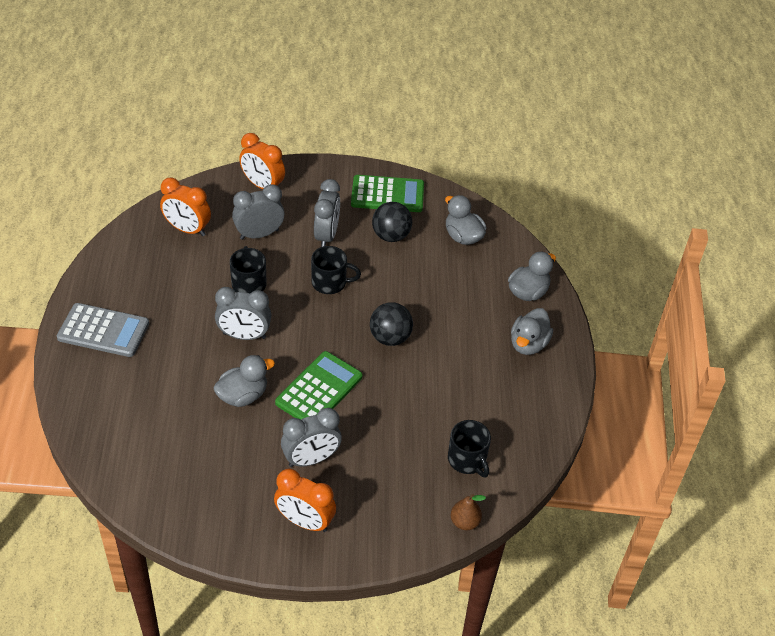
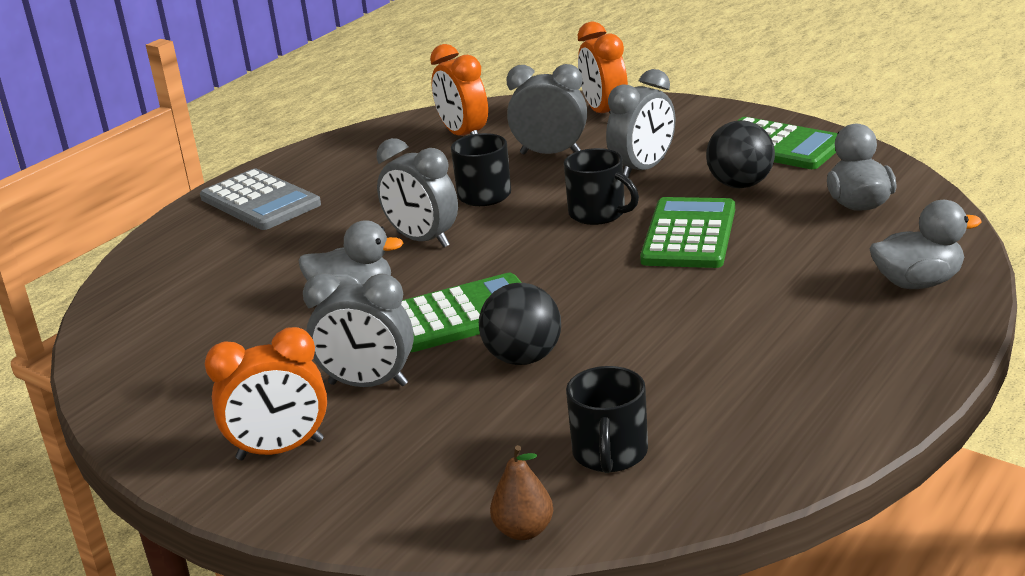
camera: 40 degrees right, 20 degrees down
orange clock [274,469,336,532] -> orange clock turned 75 degrees counterclockwise [205,327,327,460]
black ball [370,302,413,346] -> black ball moved to [479,283,561,365]
grey duck [511,308,553,355] -> none
none -> green calculator [640,197,735,268]

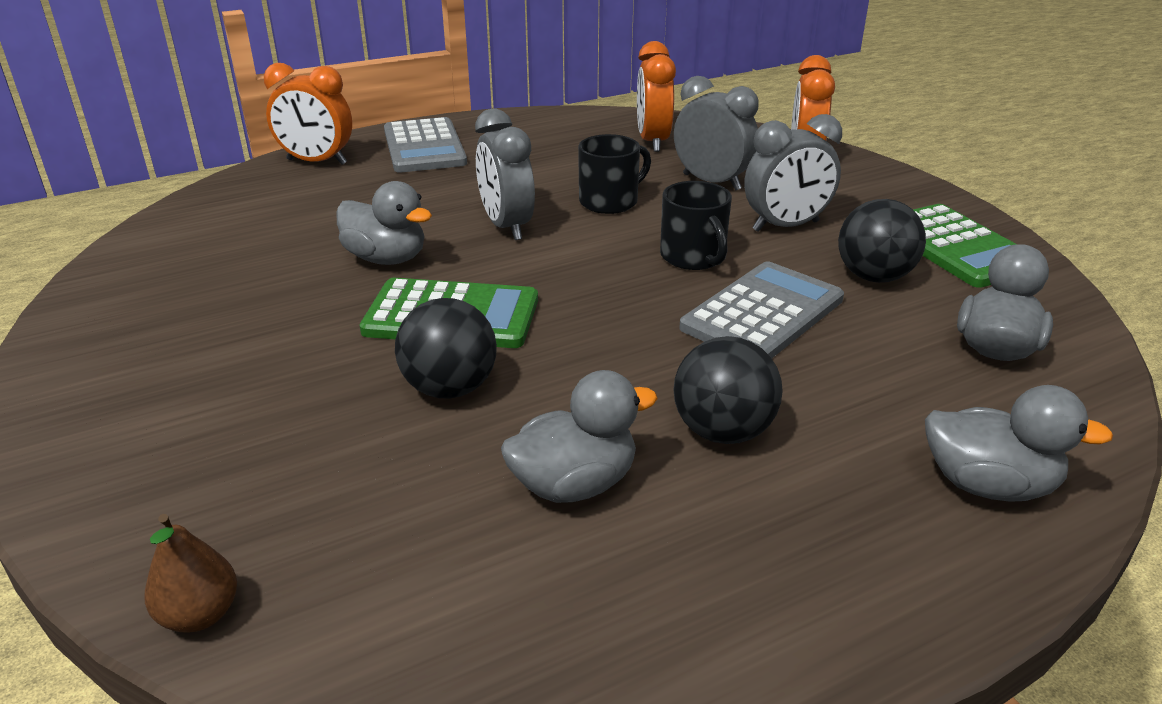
camera: 25 degrees right, 5 degrees up
orange clock [205,327,327,460] -> orange clock moved to [264,63,352,165]
grey clock [303,273,414,387] -> none
black mug [566,366,648,473] -> none
green calculator [640,197,735,268] -> grey calculator [679,261,844,358]
none -> grey duck [501,370,658,503]
none -> black ball [673,336,783,444]

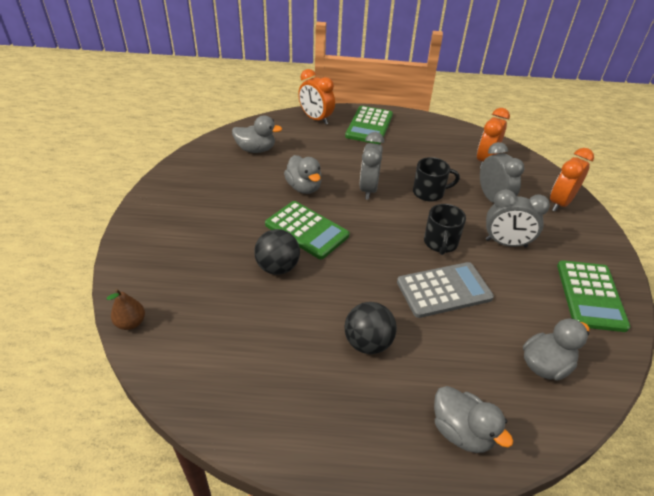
camera: 30 degrees right, 10 degrees up
grey calculator [384,117,467,173] -> green calculator [345,106,393,144]
grey duck [501,370,658,503] -> grey duck moved to [232,115,282,153]
black ball [838,199,926,283] -> none

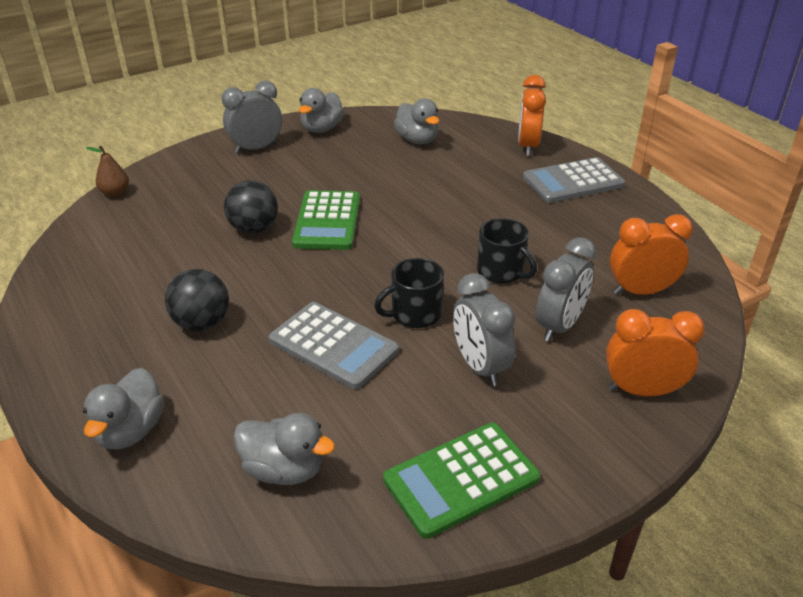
camera: 55 degrees right, 5 degrees down
grey duck [284,155,322,194] -> grey duck moved to [299,88,344,133]
green calculator [345,106,393,144] -> grey calculator [523,157,625,203]
grey clock [359,132,384,200] -> grey clock moved to [222,81,282,154]

